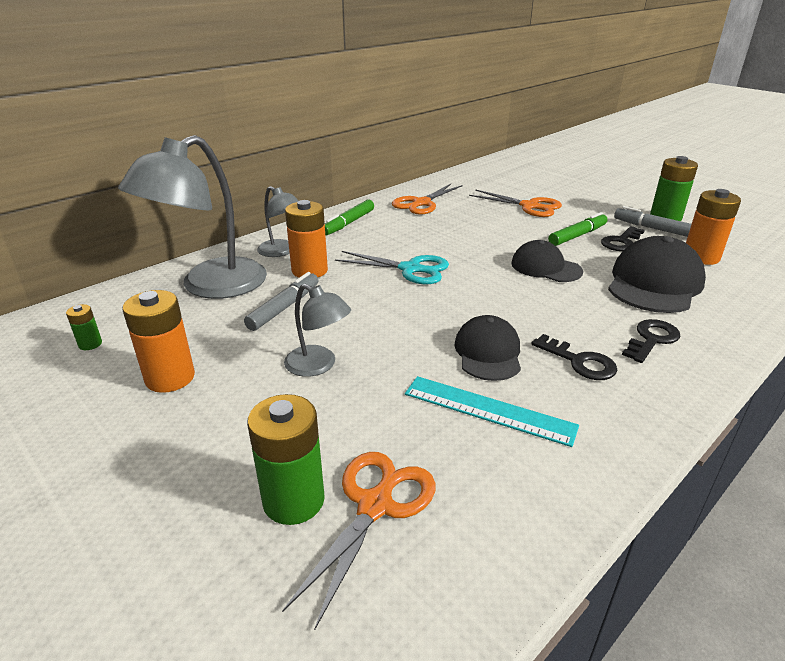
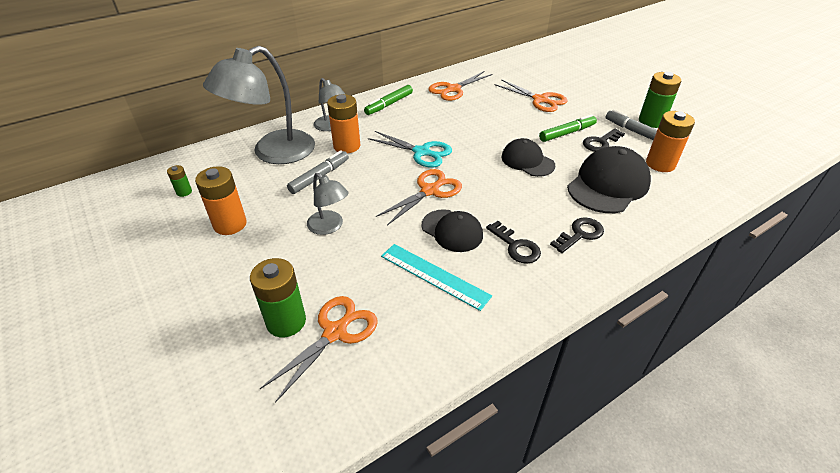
camera: 10 degrees right, 10 degrees up
black cap [454,315,521,381] -> black cap turned 120 degrees clockwise [421,209,483,252]
none -> orange scissors [376,169,462,225]

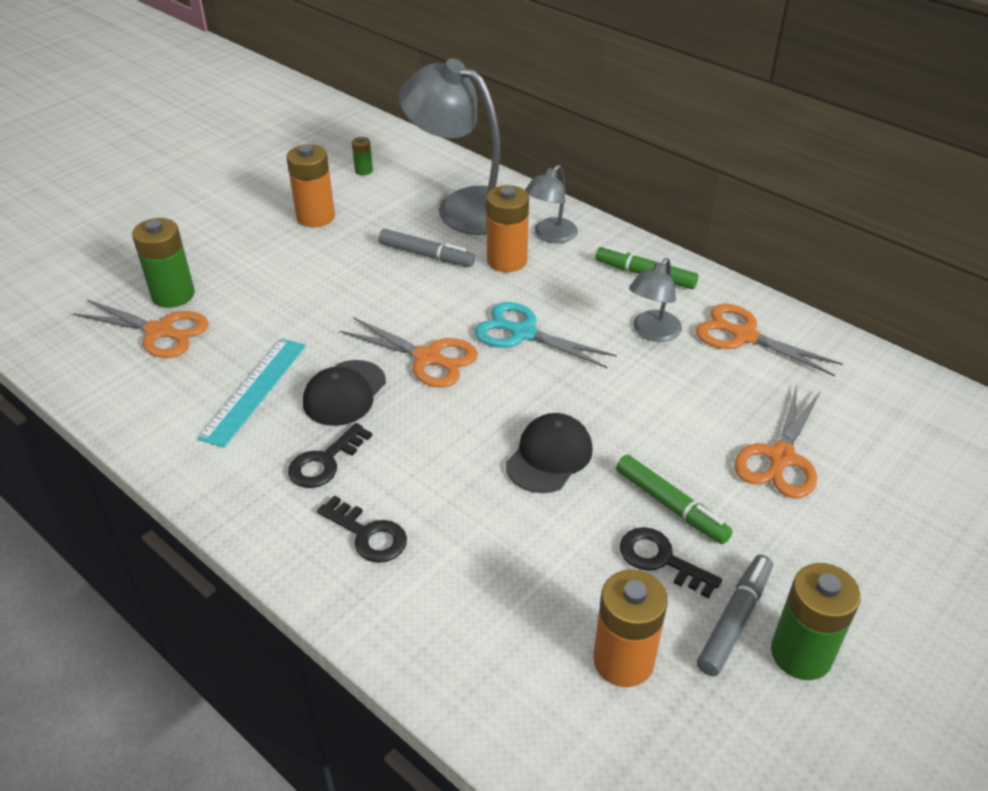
camera: 75 degrees right, 0 degrees up
grey lamp [307,173,349,235] -> grey lamp moved to [629,258,682,342]
turquoise scissors [368,131,452,168] -> turquoise scissors turned 105 degrees clockwise [475,302,617,369]
black cap [567,146,651,213] -> none

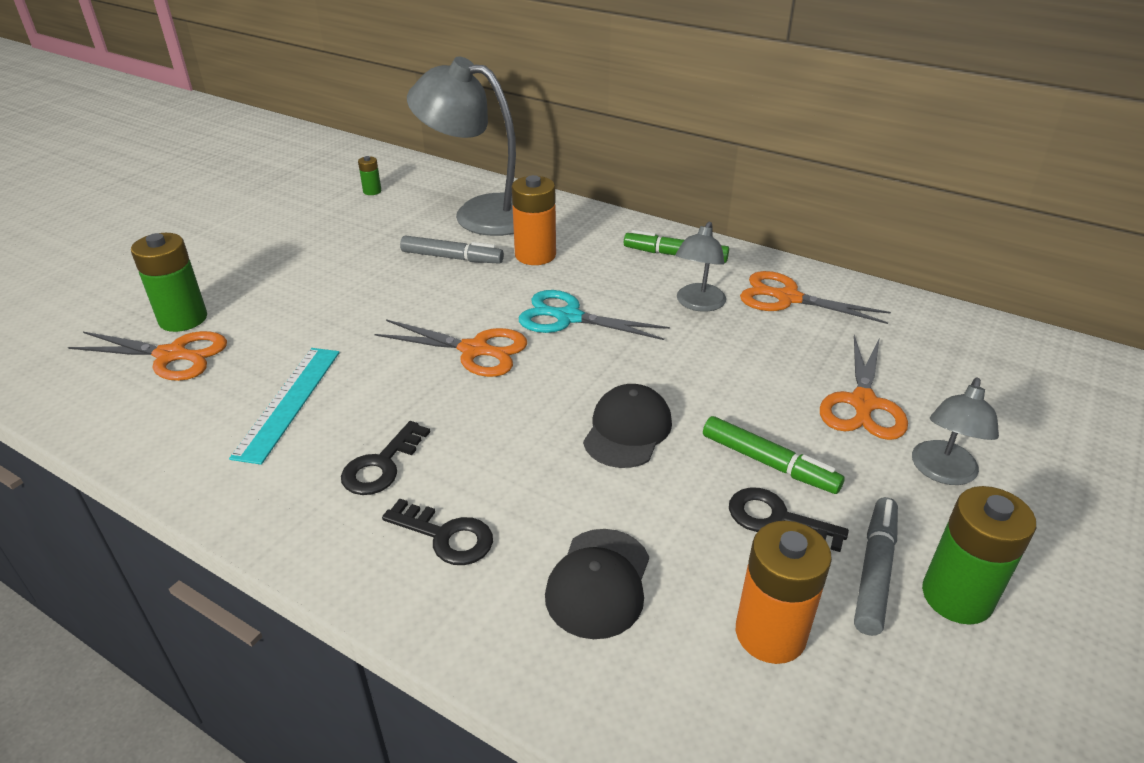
camera: 10 degrees left, 5 degrees down
orange battery [286,144,335,227] -> none
black cap [303,360,386,426] -> black cap moved to [545,529,649,639]
grey lamp [525,165,578,243] -> grey lamp moved to [912,378,999,485]

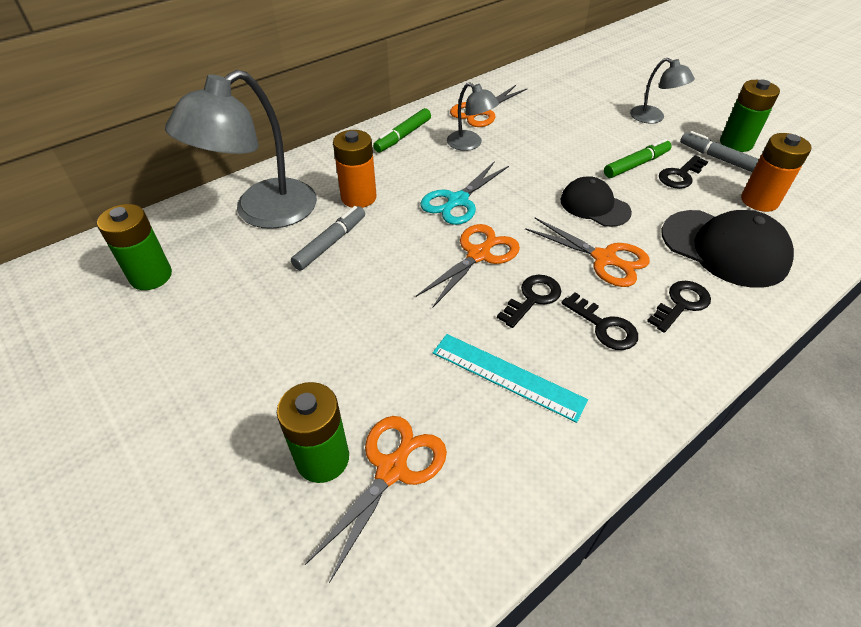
camera: 70 degrees left, 10 degrees up
green battery [358,156,381,195] -> green battery [97,204,172,290], size x2.01
black cap [545,529,649,639] -> black cap [662,210,794,288], size x1.59
orange scissors [820,335,908,440] -> orange scissors moved to [525,217,650,287]
none -> black key [497,275,561,328]

